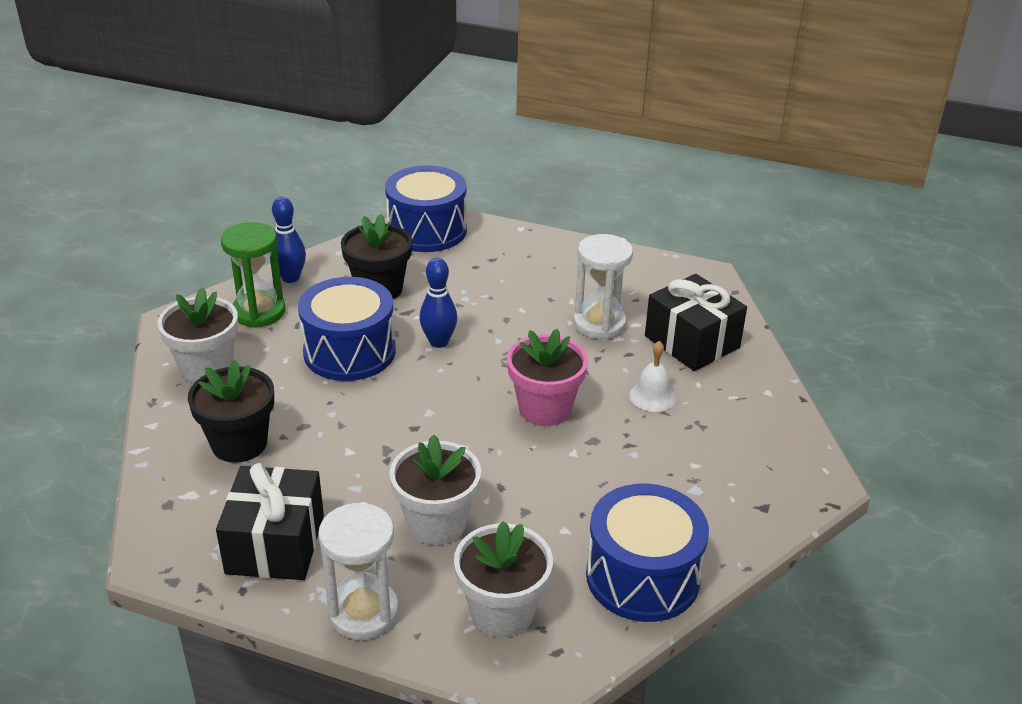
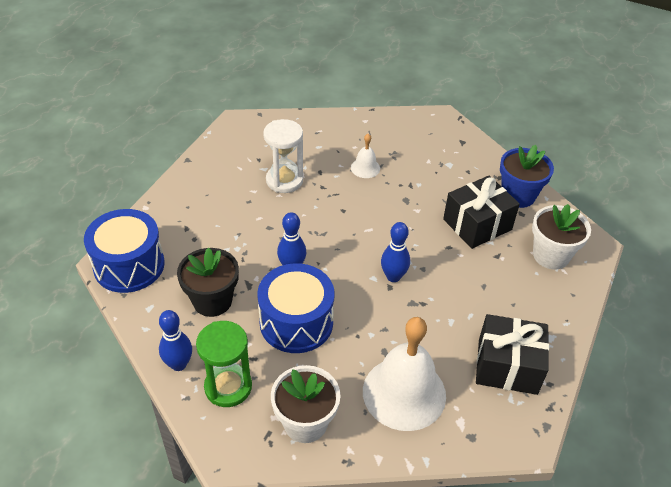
camera: 85 degrees left, 10 degrees up
black flower pot [188,360,274,463] -> white bell [363,317,446,431]
white hourglass [318,502,399,640] -> none
white flower pot [389,434,481,545] -> none
pink flower pot [507,329,588,426] -> none
blue drum [586,484,709,622] -> blue flower pot [500,145,554,208]
black gift [645,274,747,371] -> black gift moved to [443,176,520,249]
none -> blue bowling pin [381,222,410,282]

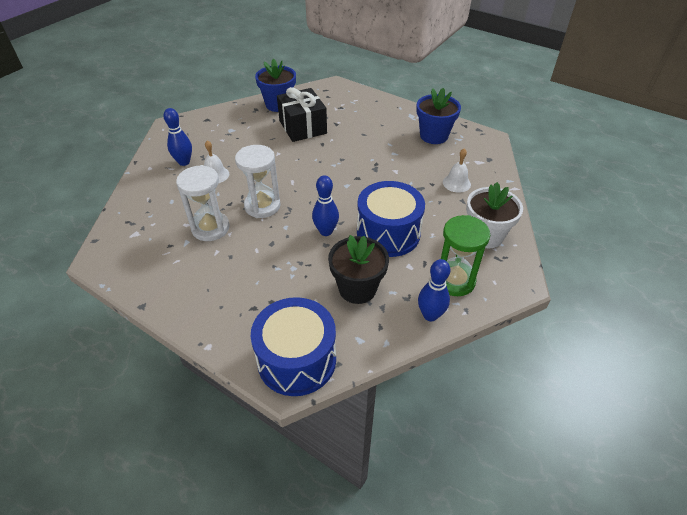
camera: 80 degrees left, 0 degrees up
white bell [363,317,446,431] -> white bell [443,149,471,193], size x0.46
blue bowling pin [381,222,410,282] -> blue bowling pin moved to [164,108,192,166]
black gift [476,314,549,395] -> blue flower pot [416,88,461,144]
white flower pot [532,204,591,270] -> none
none -> white hourglass [235,145,281,218]

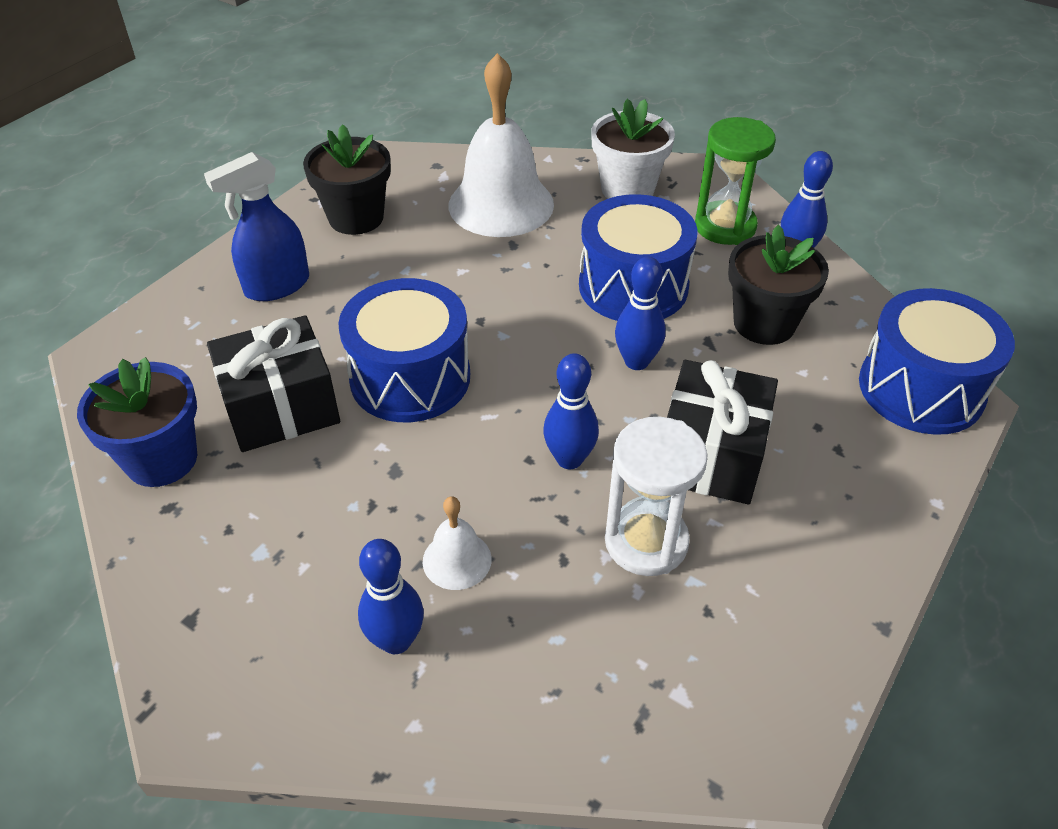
camera: 90 degrees left, 0 degrees up
white hourglass [235,145,281,218] -> blue bowling pin [543,353,599,469]
blue flower pot [416,88,461,144] -> black flower pot [303,124,391,235]
white bell [443,149,471,193] -> white bell [449,53,554,237], size x2.18
none -> blue spray bottle [204,152,309,301]
none -> blue drum [338,278,470,422]
none -> black gift [667,360,778,504]

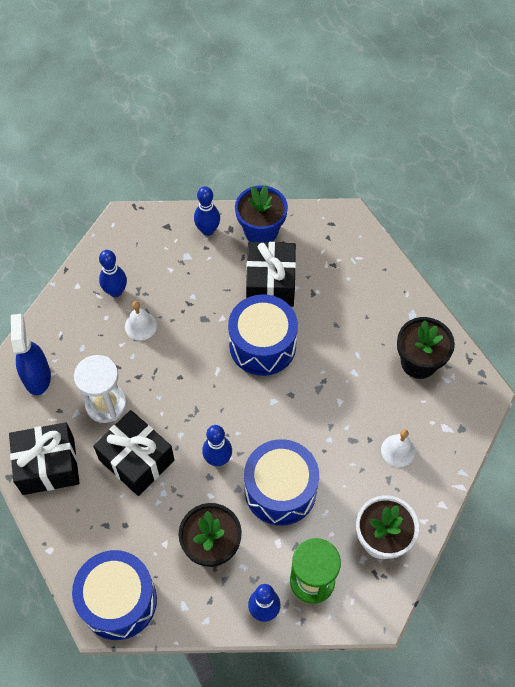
camera: 115 degrees right, 15 degrees up
blue spray bottle [204,152,309,301] -> blue spray bottle moved to [11,314,51,395]
white bell [449,53,554,237] -> white bell [381,429,416,467], size x0.46
blue bowling pin [543,353,599,469] -> blue bowling pin moved to [194,186,220,236]
none -> black gift [9,422,80,495]

